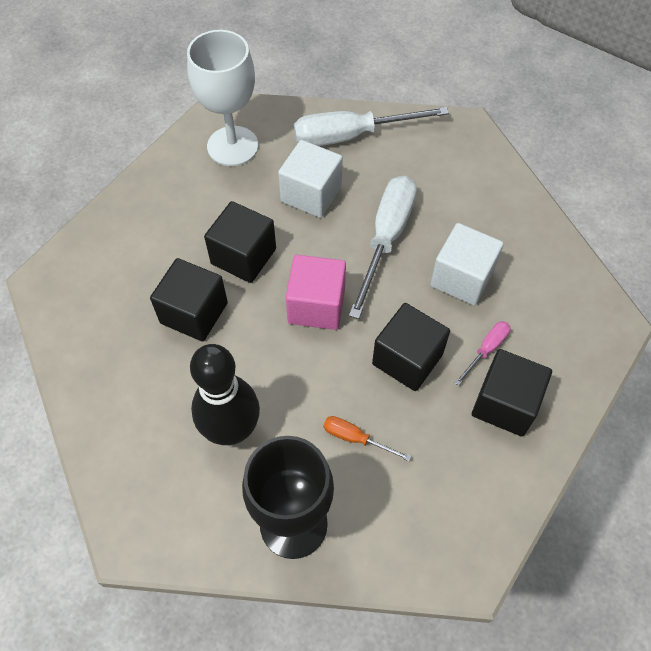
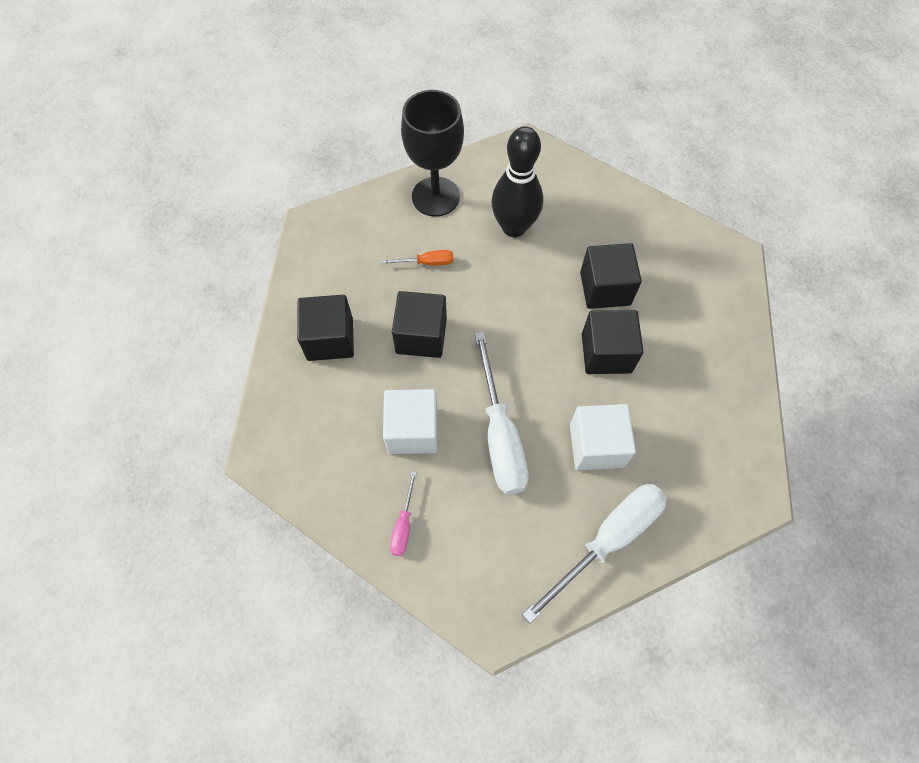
camera: 150 degrees right, 5 degrees up
white goblet [187,30,258,166] -> none
pink cube [286,255,346,330] -> none
pink screwdriver [454,321,510,386] -> pink screwdriver moved to [390,471,417,556]

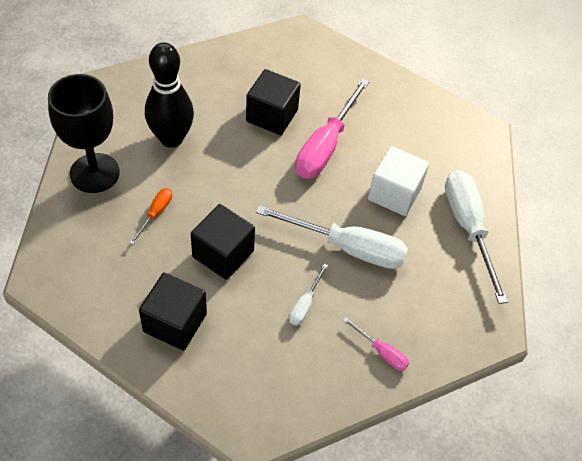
camera: 65 degrees left, 10 degrees down
white cube [383,389,438,454] -> white screwdriver [289,263,328,326]
black cube [582,310,643,374] -> pink screwdriver [295,78,370,179]

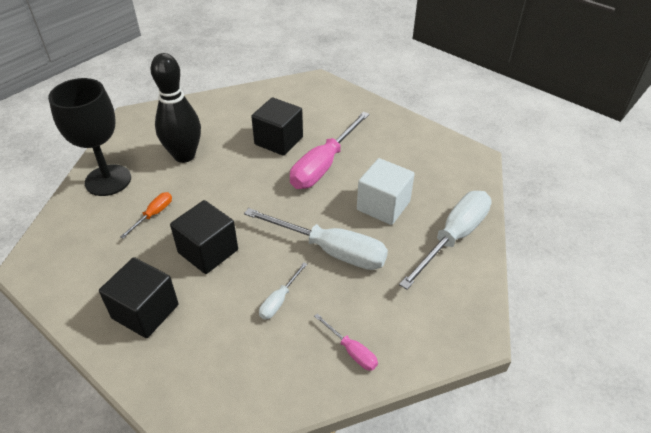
camera: 10 degrees right, 10 degrees down
white screwdriver [445,170,508,304] -> white screwdriver turned 45 degrees clockwise [399,191,492,290]

